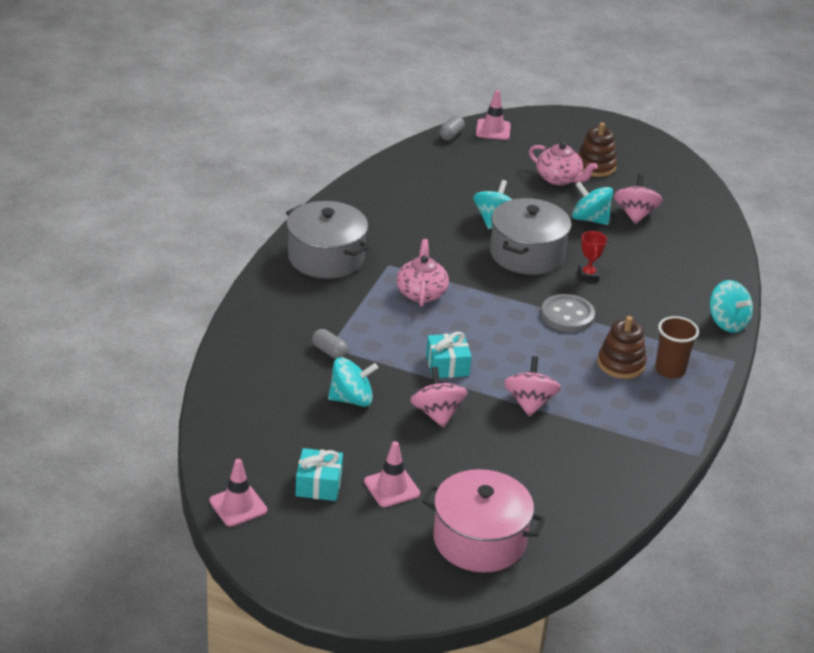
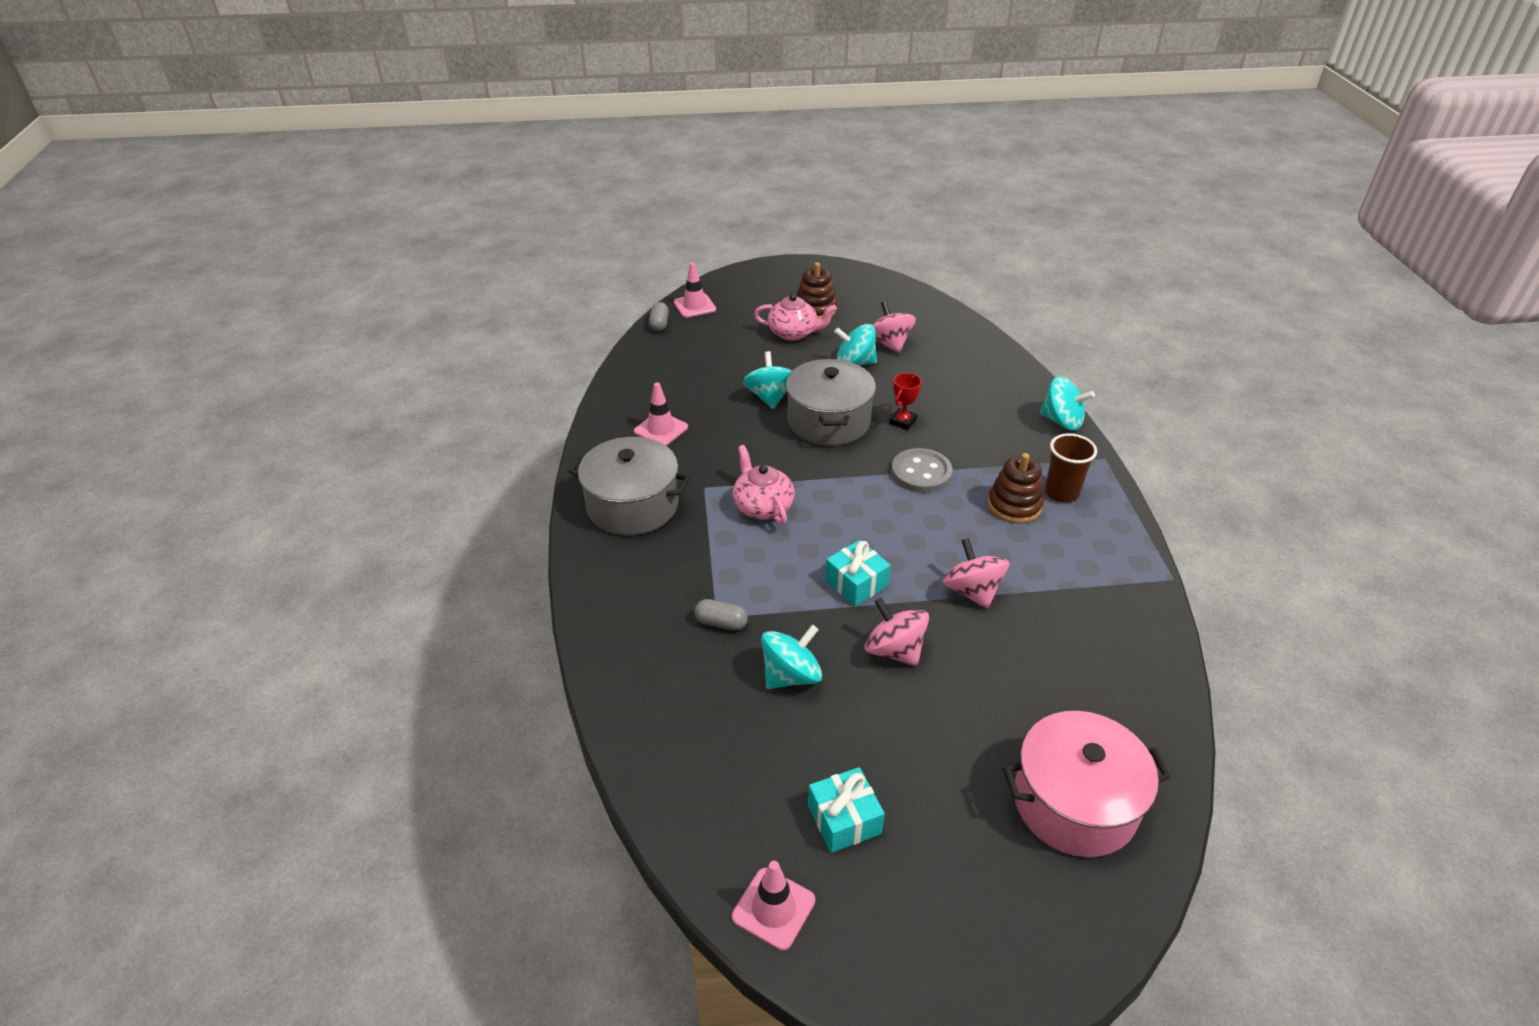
camera: 25 degrees left, 5 degrees up
pink traffic cone [364,441,420,507] -> pink traffic cone moved to [634,382,688,446]
red trophy [578,231,607,281] -> red trophy turned 60 degrees clockwise [889,373,922,430]

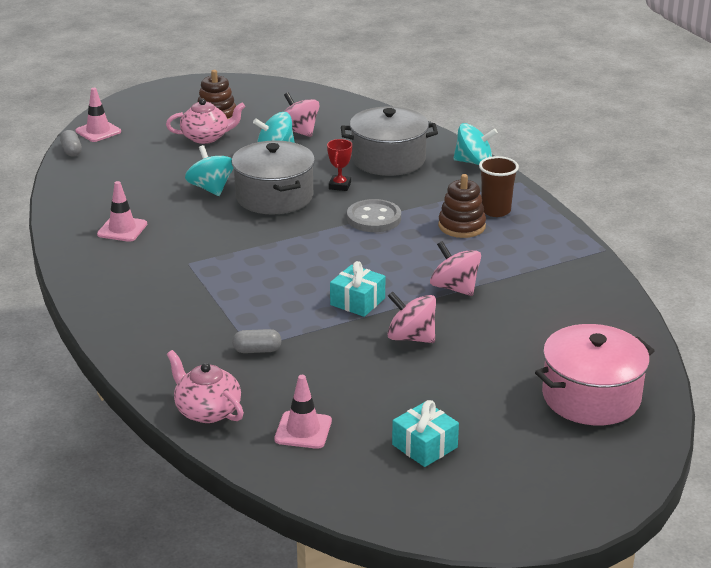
camera: 20 degrees left, 10 degrees down
grey pot [568,437,690,535] -> grey pot moved to [341,106,438,176]
pink traffic cone [732,861,815,951] -> pink traffic cone moved to [274,375,332,449]
pink teapot [733,445,795,525] -> pink teapot moved to [167,350,244,423]
turquoise spinning top [761,625,822,689] -> none

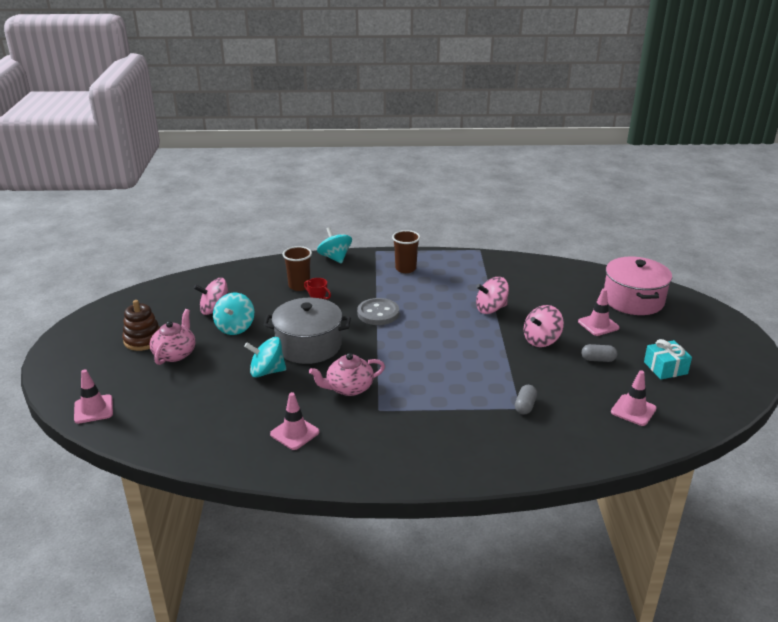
camera: 65 degrees left, 0 degrees up
grey capsule [60,130,82,156] -> grey capsule moved to [581,344,617,362]
pink teapot [167,350,244,423] -> pink teapot moved to [309,353,385,396]
turquoise gift [330,261,385,317] -> none
grey pot [341,106,438,176] -> brown cup [283,246,312,291]
brown stacking toy [438,174,486,238] -> none
turquoise spinning top [453,123,498,165] -> turquoise spinning top turned 60 degrees counterclockwise [317,227,352,263]
none -> pink traffic cone [578,288,620,336]

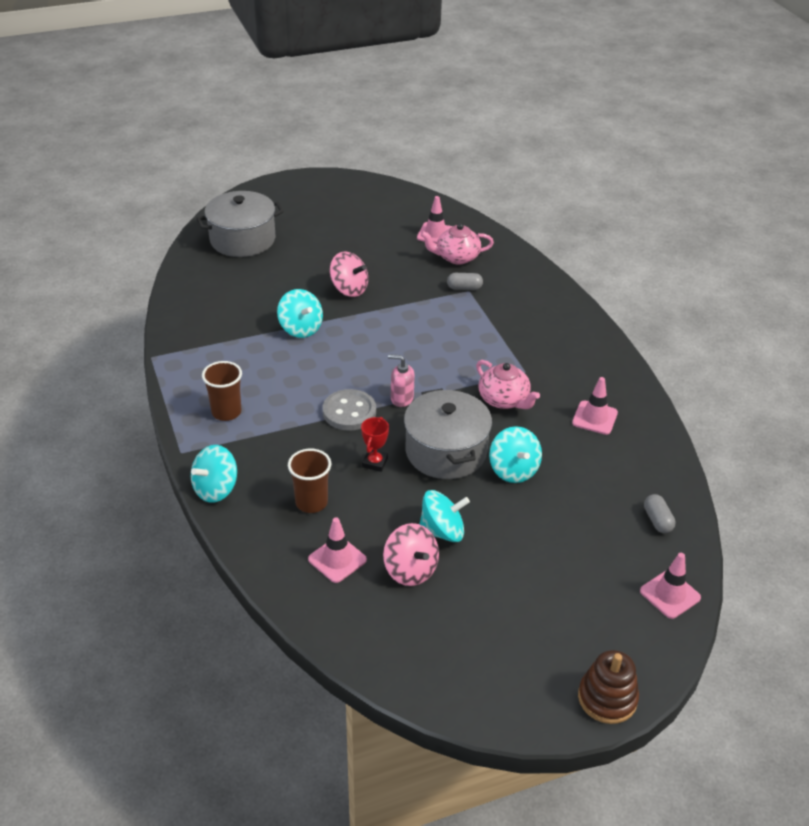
camera: 110 degrees left, 10 degrees up
brown stacking toy [122,300,160,351] -> brown stacking toy moved to [578,650,639,724]
pink teapot [150,309,196,365] -> pink teapot moved to [420,223,494,265]
pink spinning top [476,277,509,314] -> turquoise spinning top [277,289,323,338]
pink traffic cone [578,288,620,336] -> pink traffic cone moved to [308,517,367,583]
grey capsule [581,344,617,362] -> grey capsule moved to [644,494,675,533]
pink pot [604,257,672,315] -> grey pot [197,191,284,257]
turquoise gift [644,339,692,379] -> none
none -> pink soap dispenser [388,354,414,407]

